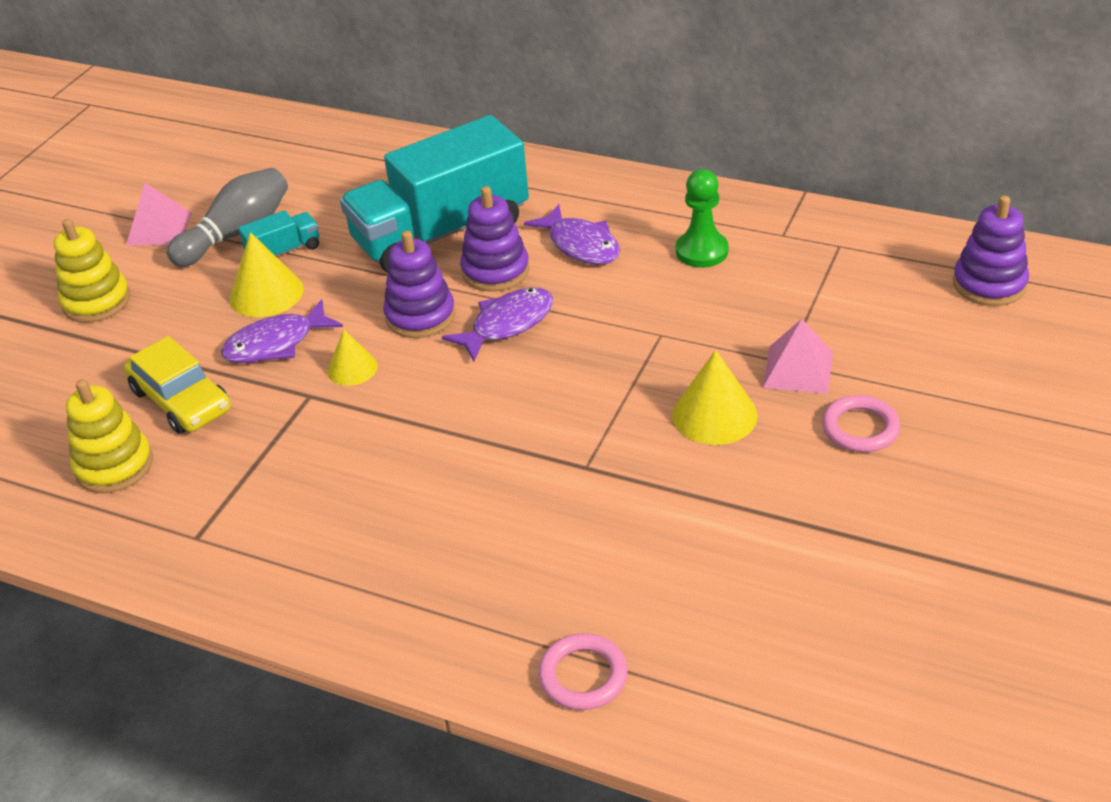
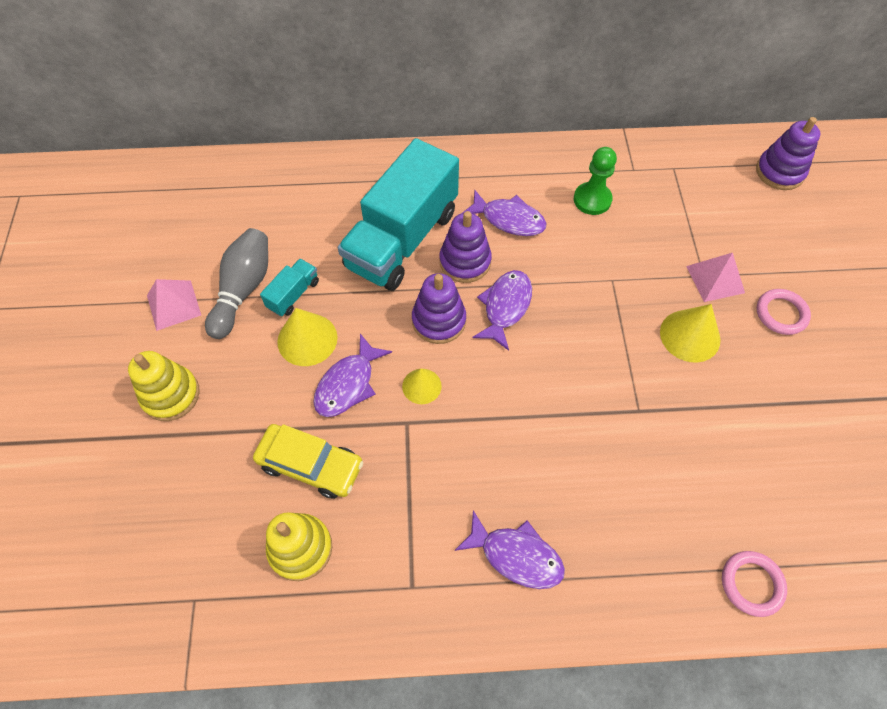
camera: 30 degrees left, 20 degrees up
none -> purple fish [454,510,565,589]

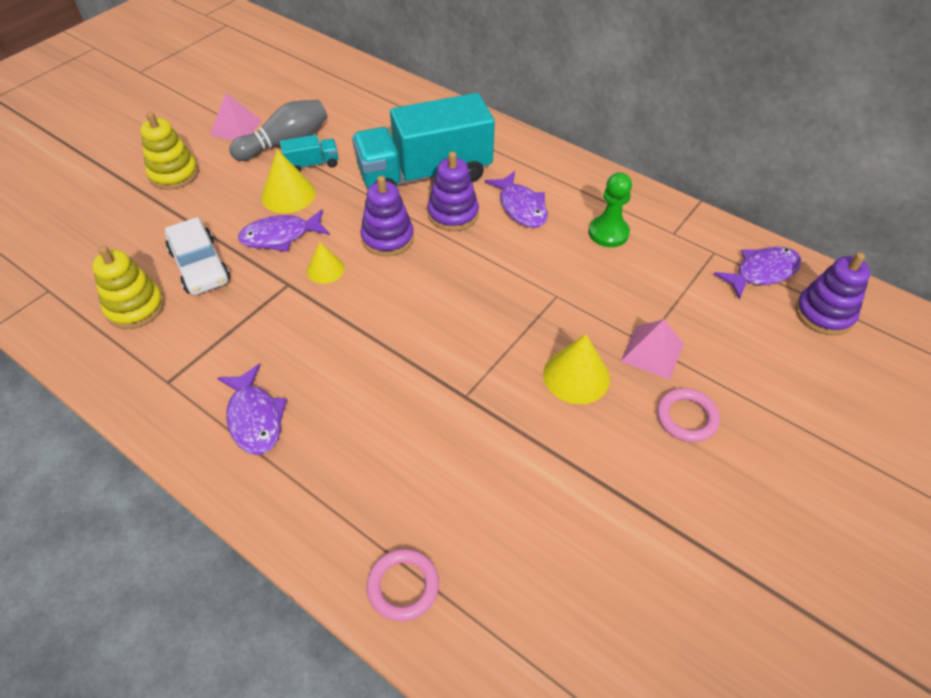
camera: 40 degrees right, 10 degrees down
yellow car [253,424,363,499] -> white car [165,217,230,295]
purple fish [472,270,532,351] -> purple fish moved to [714,247,801,300]

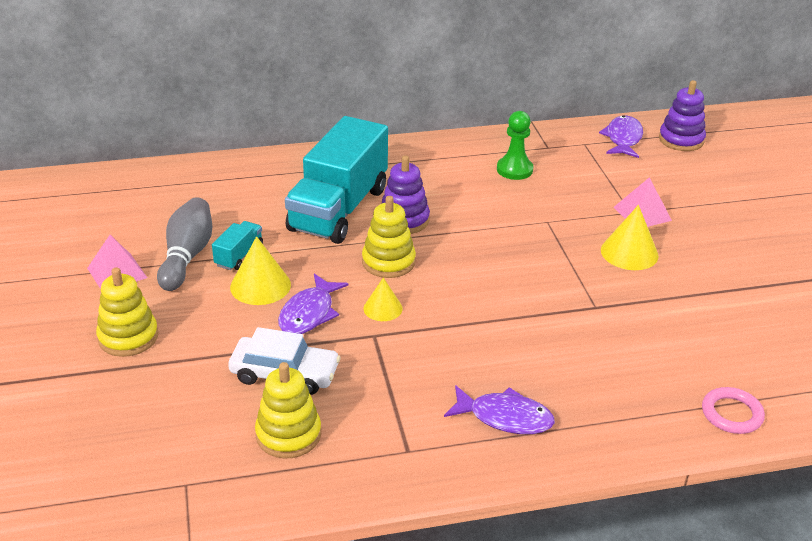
camera: 50 degrees left, 15 degrees down
purple stacking toy [360,176,414,257] -> yellow stacking toy [362,196,416,278]
purple fish [485,171,548,228] -> none
pink ring [657,388,720,442] -> none

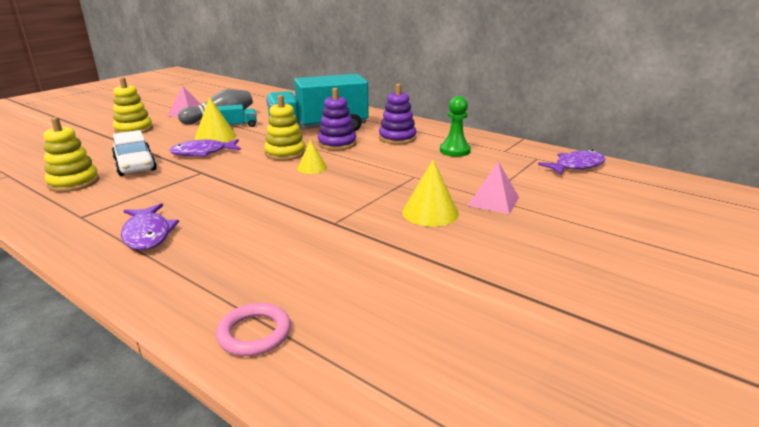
camera: 50 degrees right, 10 degrees down
yellow cone [363,278,403,321] -> yellow cone moved to [297,139,327,174]
purple stacking toy [659,80,706,151] -> purple stacking toy moved to [379,84,416,145]

